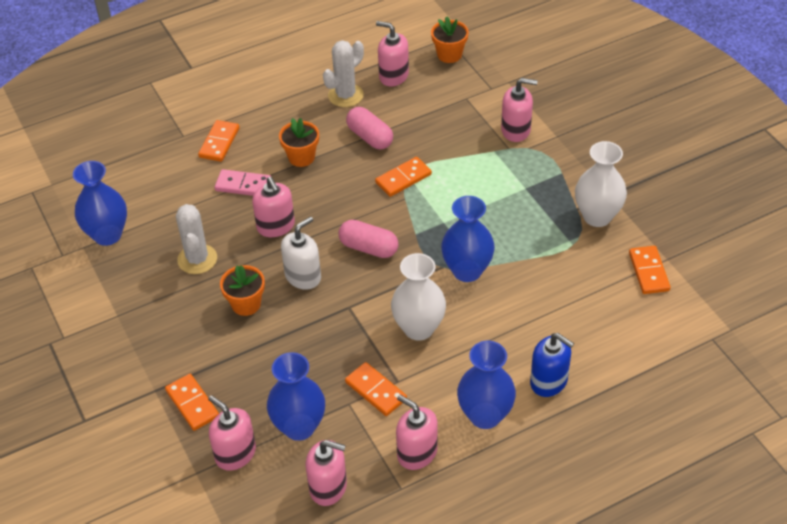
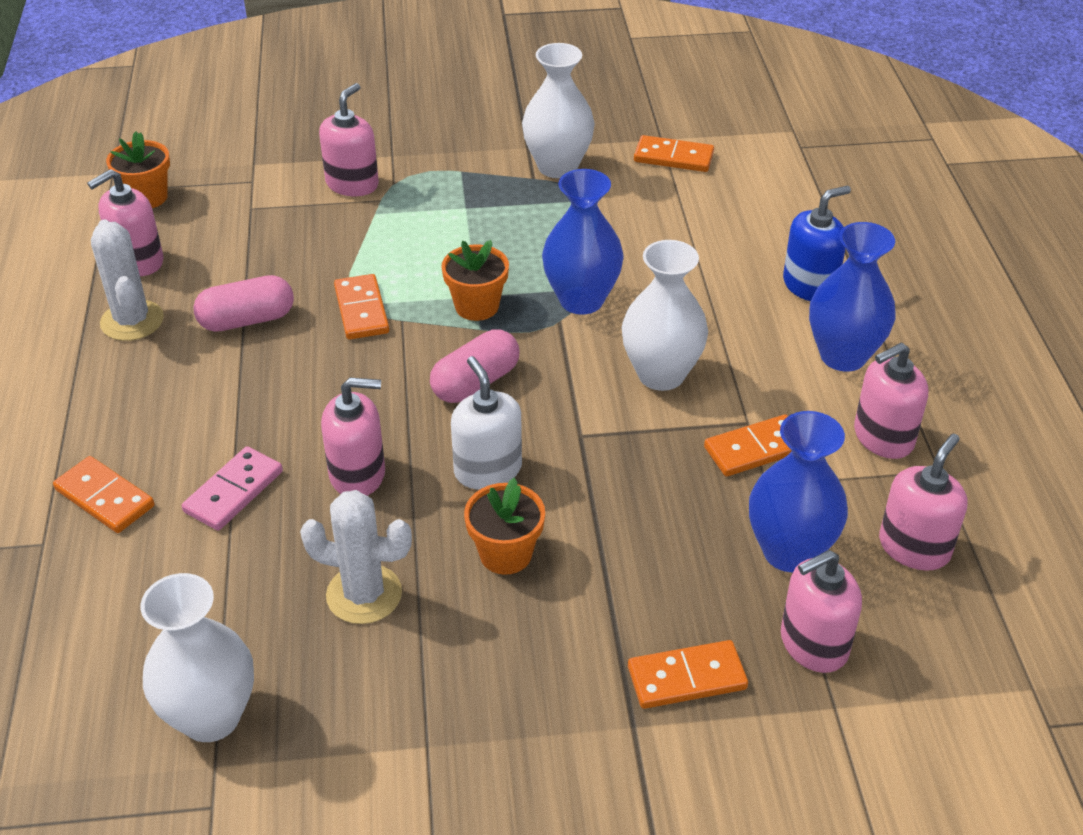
camera: 70 degrees left, 5 degrees down
blue vase [73,161,127,246] -> white vase [140,573,254,742]
orange flower pot [279,118,319,167] -> orange flower pot moved to [441,240,509,321]

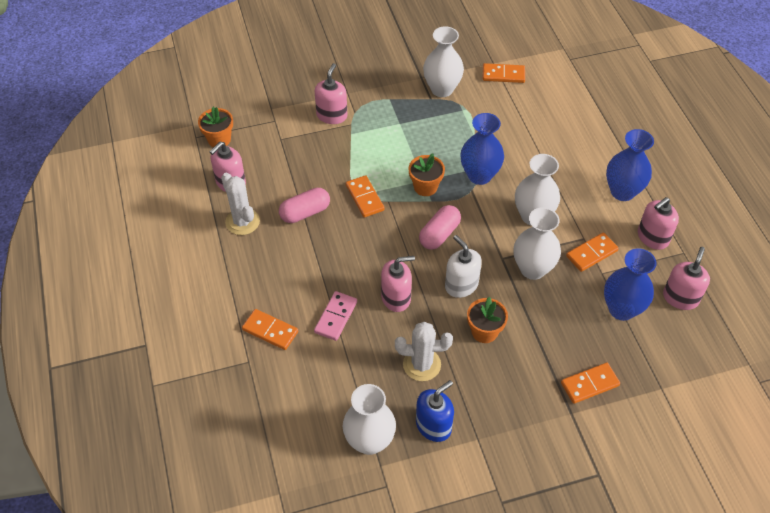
camera: 10 degrees left, 10 degrees up
pink soap dispenser [781,550,862,673] -> none
blue soap dispenser [783,186,851,301] -> blue soap dispenser moved to [416,380,454,442]
none -> white vase [514,207,561,280]

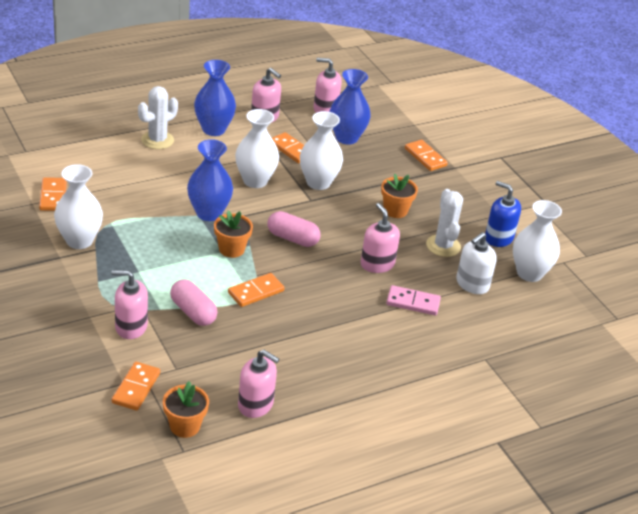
camera: 105 degrees left, 15 degrees down
white cactus [221,173,260,235] -> white cactus moved to [138,86,178,149]
orange domino [242,309,298,350] -> orange domino moved to [112,362,160,411]
pink capsule [279,188,330,223] -> pink capsule moved to [170,279,218,326]
white soap dispenser [445,235,482,298] -> white soap dispenser moved to [456,232,497,294]

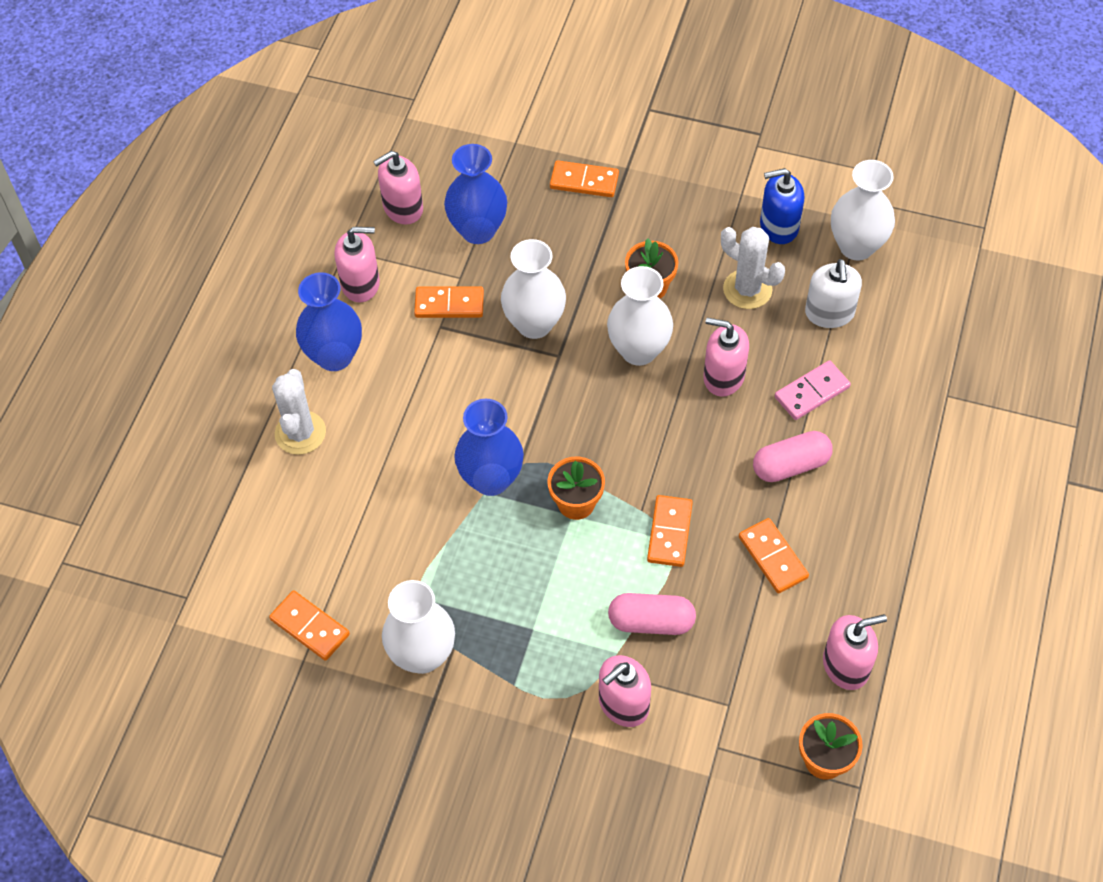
camera: 40 degrees left, 20 degrees up
orange domino [112,362,160,411] -> orange domino moved to [739,518,809,594]
white vase [235,109,279,188] -> white vase moved to [607,266,673,366]
pink capsule [268,211,320,247] -> pink capsule moved to [753,431,833,482]

